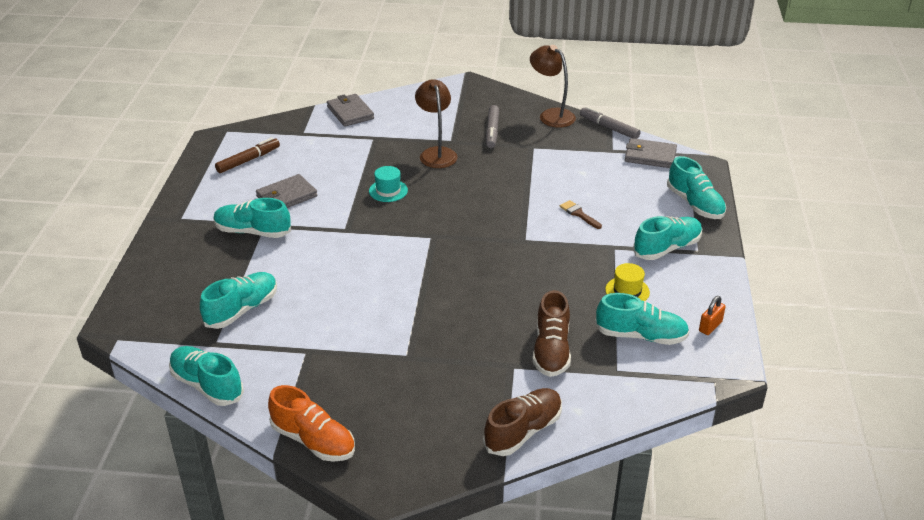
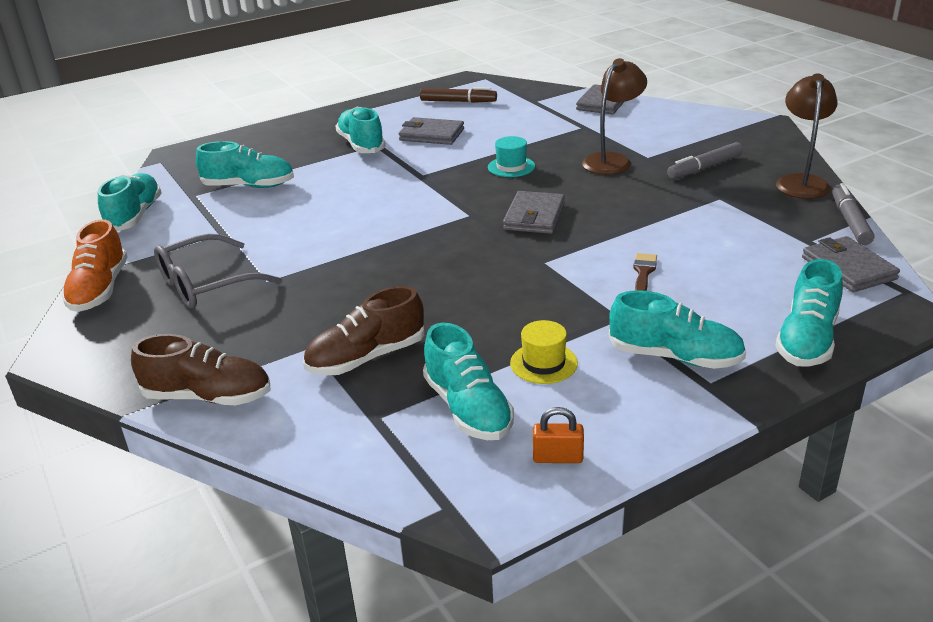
camera: 55 degrees right, 5 degrees down
none -> grey glasses [154,234,282,308]
none -> grey wallet [503,191,565,234]

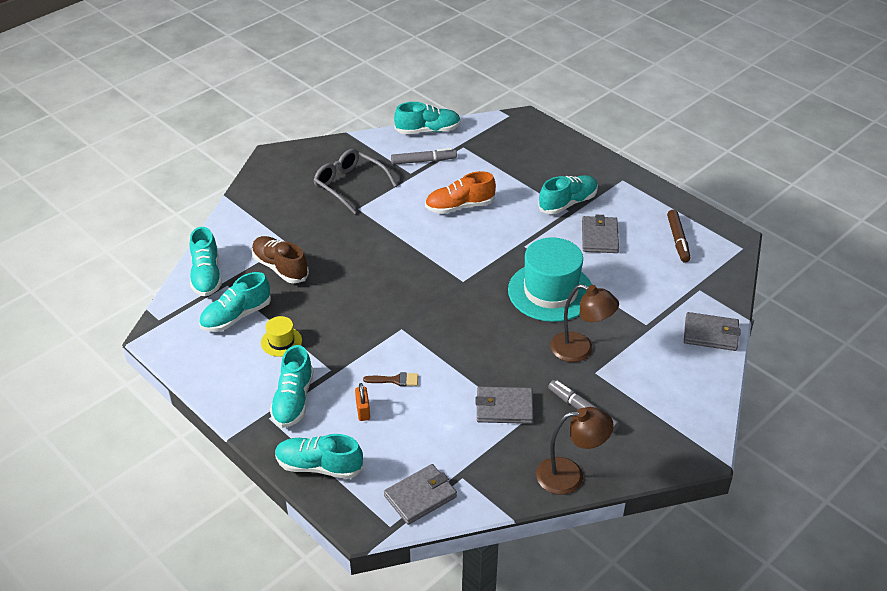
camera: 75 degrees right, 10 degrees up
orange shoe [62,219,127,312] -> orange shoe moved to [425,171,496,214]
brown shoe [131,334,270,406] -> none
turquoise shoe [196,141,294,188] -> turquoise shoe moved to [190,227,222,297]
turquoise hat [488,136,535,177] -> turquoise hat [508,237,592,322], size x2.19
grey wallet [503,191,565,234] -> grey wallet moved to [475,387,533,424]
orange padlock [533,407,584,463] -> orange padlock moved to [355,383,370,421]
grey marker [832,183,875,245] -> grey marker moved to [391,148,457,165]

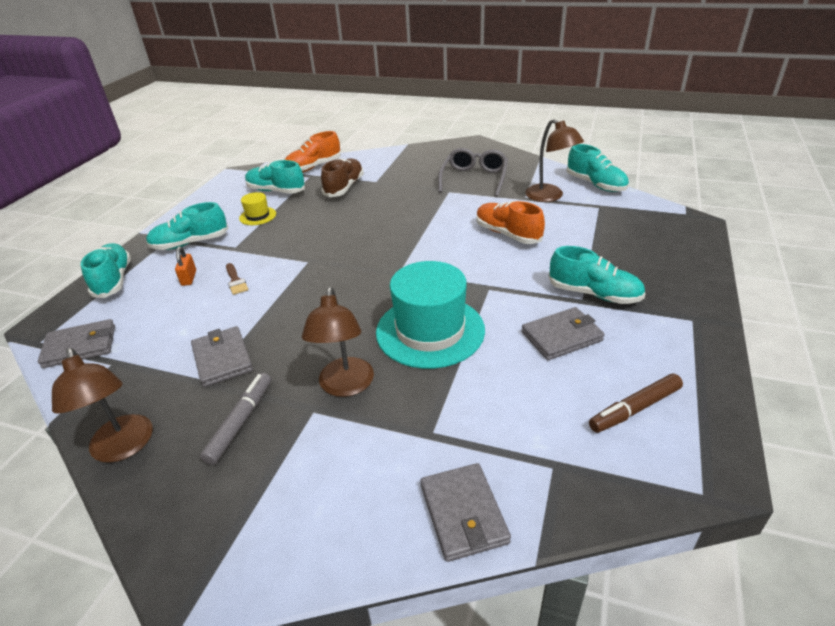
camera: 65 degrees right, 5 degrees down
turquoise shoe [190,227,222,297] -> orange shoe [285,131,341,172]
orange padlock [355,383,370,421] -> orange padlock turned 60 degrees counterclockwise [175,246,196,286]
grey wallet [384,464,457,525] -> grey wallet turned 45 degrees counterclockwise [38,319,115,368]
grey marker [391,148,457,165] -> brown lamp [525,119,584,202]

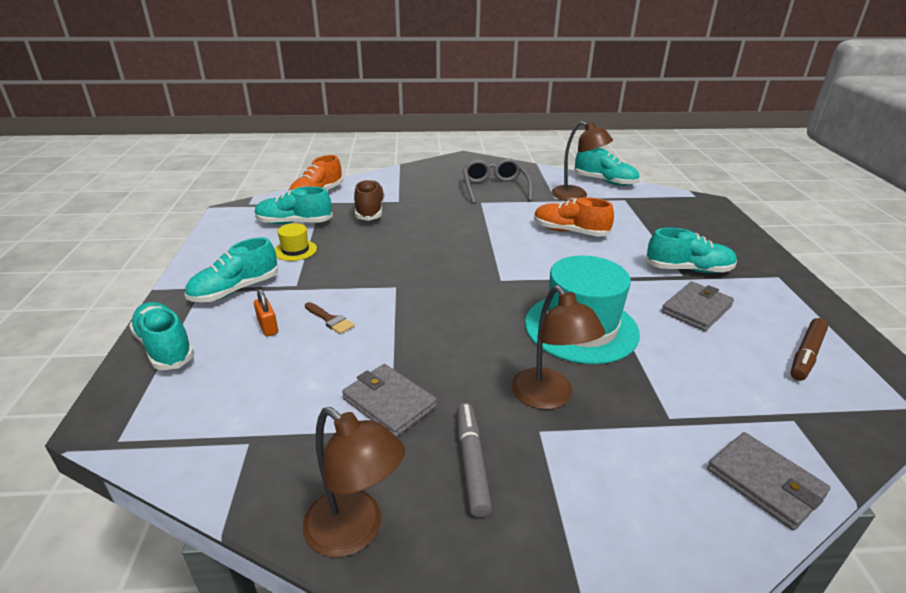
camera: 25 degrees left, 5 degrees down
grey wallet [38,319,115,368] -> none

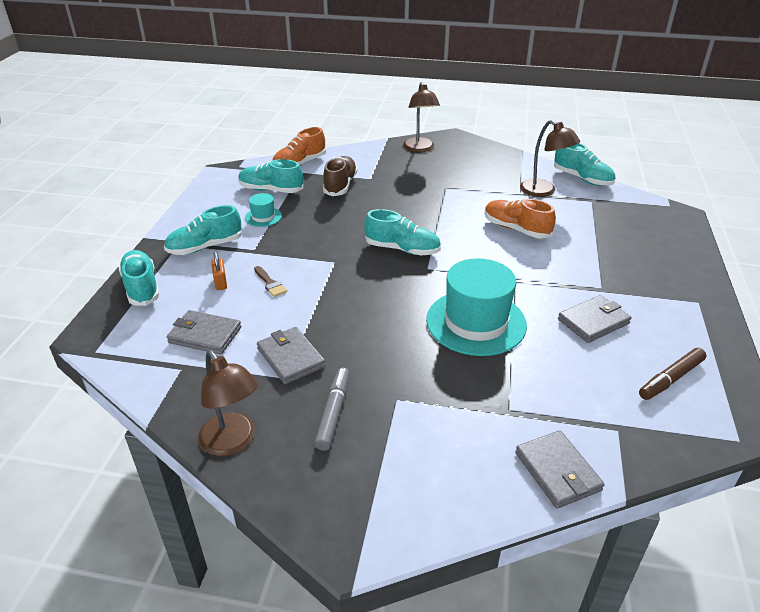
camera: 15 degrees right, 5 degrees up
yellow hat [275,223,317,261] -> turquoise hat [245,193,282,227]
grey glasses [463,158,532,204] -> none
brown lamp [512,285,605,409] -> brown lamp moved to [403,82,440,152]
turquoise shoe [645,228,737,273] -> turquoise shoe moved to [364,209,441,255]
none -> grey wallet [167,310,241,354]

